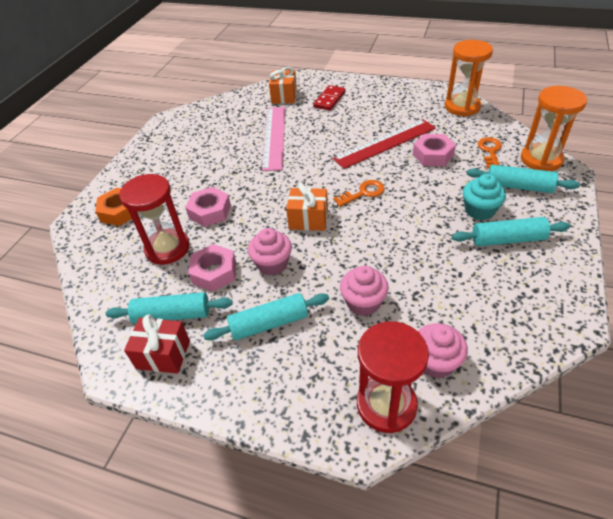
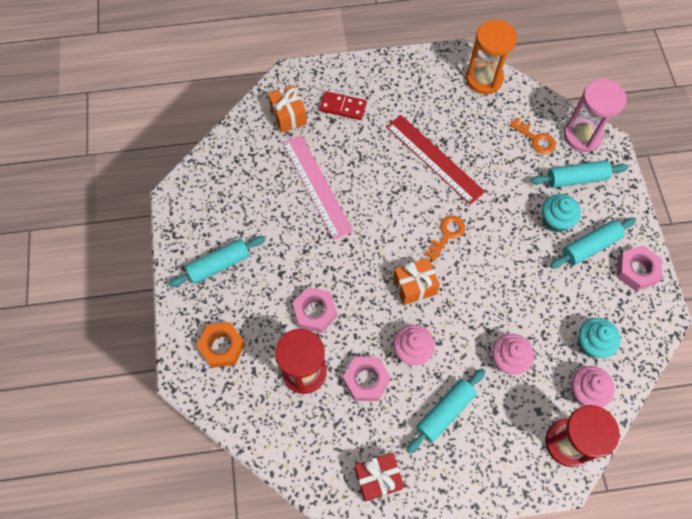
camera: 30 degrees left, 20 degrees up
turquoise rolling pin [106,292,233,324] -> turquoise rolling pin moved to [168,236,266,287]
red domino [313,85,345,110] -> red domino turned 75 degrees counterclockwise [319,91,367,120]
red ruler [333,119,436,169] -> red ruler turned 75 degrees counterclockwise [386,115,485,205]
pink nut [413,134,456,166] -> pink nut moved to [617,245,662,291]
orange key [478,137,502,169] -> orange key turned 150 degrees clockwise [509,117,556,154]
orange hourglass [521,86,587,171] -> pink hourglass [564,79,627,152]
none -> turquoise cupcake [578,318,621,358]

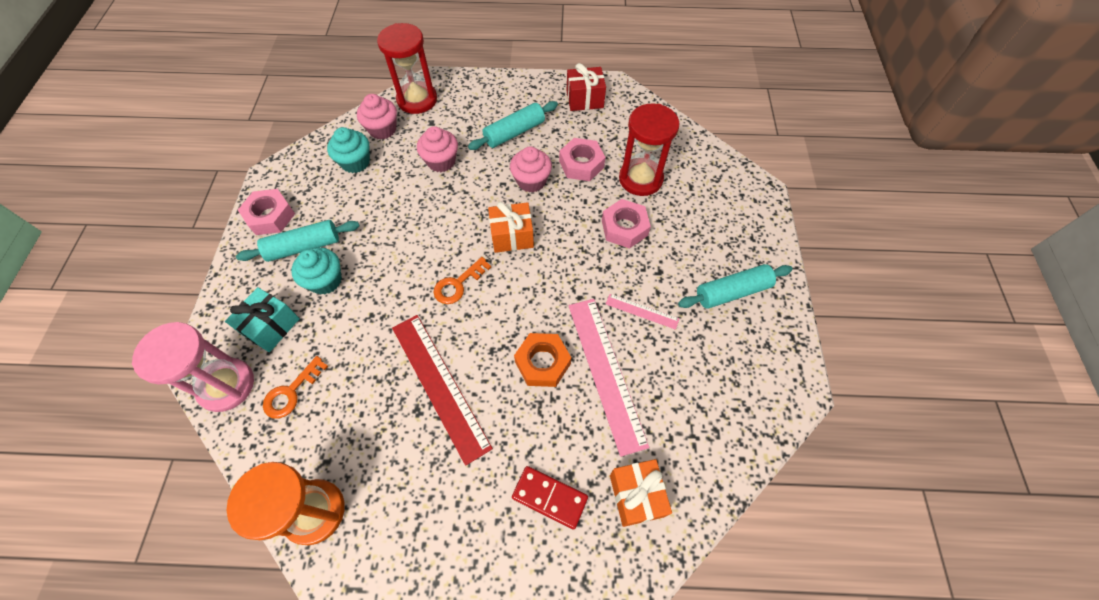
camera: 170 degrees left, 5 degrees down
orange nut [196,322,245,368] -> orange nut moved to [514,333,571,387]
orange key [509,117,556,154] -> orange key turned 105 degrees counterclockwise [263,356,328,419]
turquoise rolling pin [530,160,628,188] -> turquoise gift [225,287,300,352]
none -> pink ruler [606,294,679,330]

